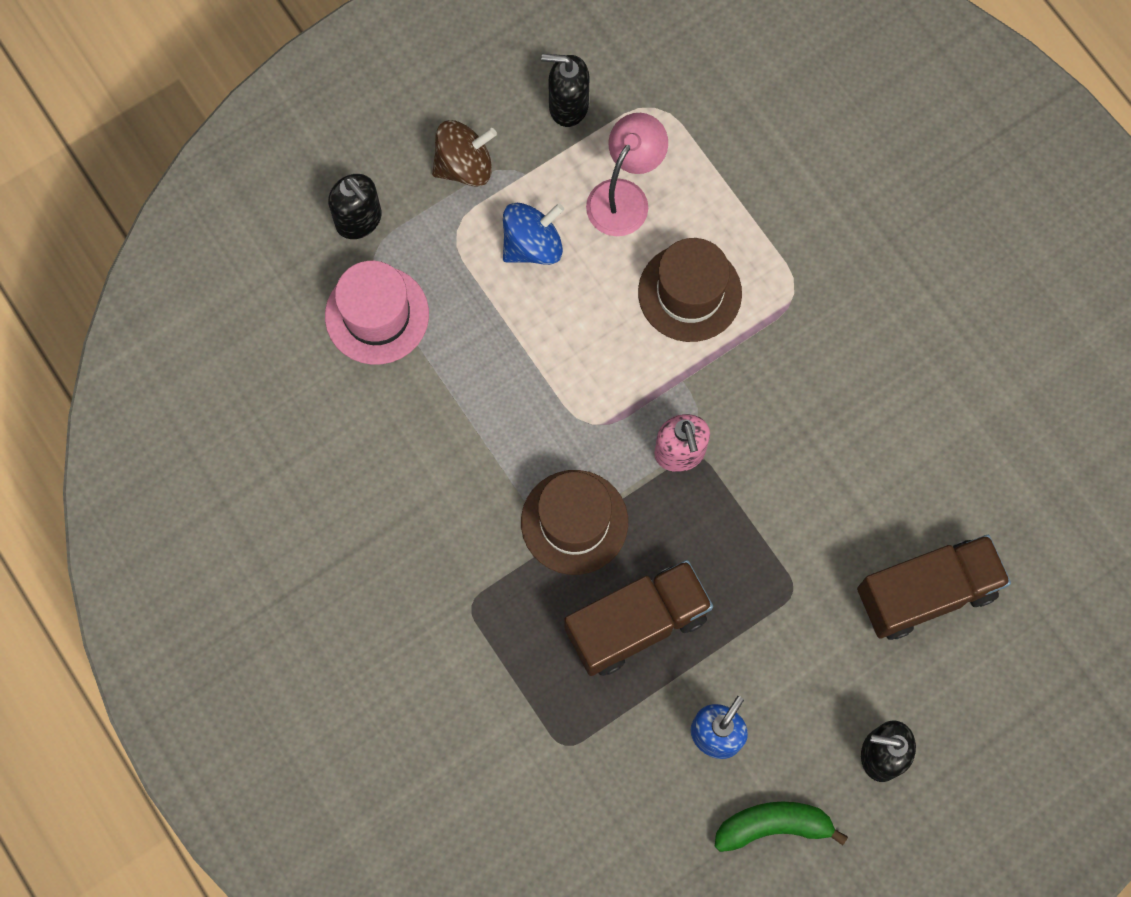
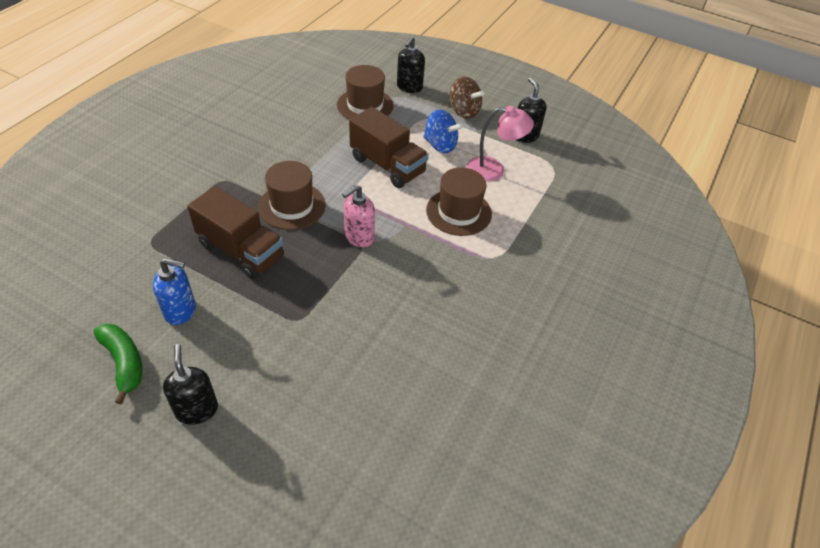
camera: 60 degrees right, 25 degrees down
pink hat [325,261,429,365] -> brown hat [337,65,394,120]
brown truck [857,535,1011,640] -> brown truck moved to [349,107,429,188]

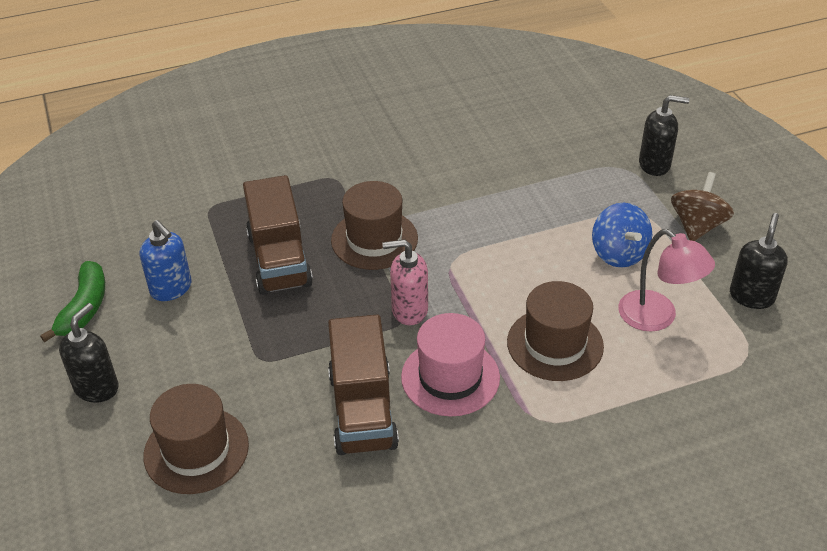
camera: 45 degrees right, 5 degrees down
brown hat [337,65,394,120] -> brown hat moved to [143,384,249,494]
brown truck [349,107,429,188] -> brown truck moved to [328,315,399,455]
black soap dispenser [397,36,425,93] -> black soap dispenser turned 150 degrees counterclockwise [639,95,689,176]
brown spinning top [450,76,484,119] -> brown spinning top turned 150 degrees counterclockwise [671,172,734,241]
none -> pink hat [401,313,500,416]

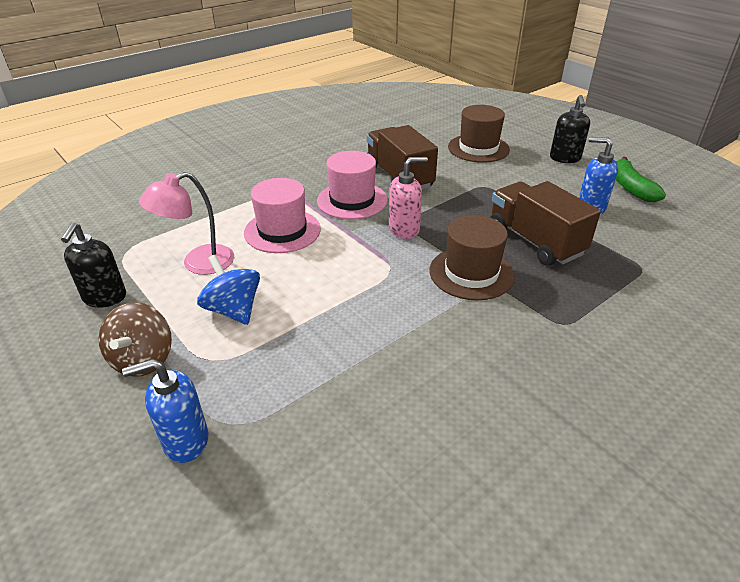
camera: 160 degrees right, 5 degrees down
brown hat [507,281,604,381] -> pink hat [244,178,321,253]
pink lamp [618,229,715,332] -> pink lamp turned 60 degrees counterclockwise [139,172,234,275]
black soap dispenser [639,95,689,176] -> blue soap dispenser [122,359,208,463]

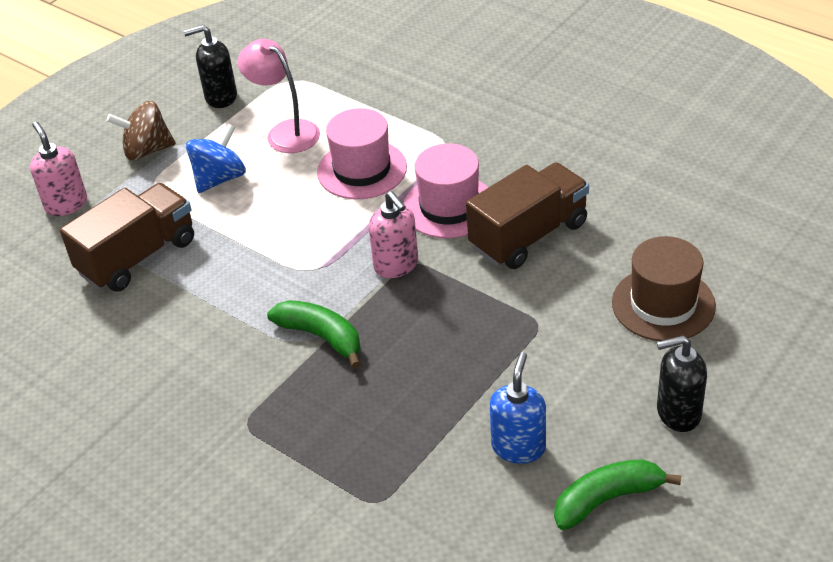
camera: 80 degrees right, 5 degrees up
blue soap dispenser [122,359,208,463] -> pink soap dispenser [30,121,87,216]
brown hat [429,215,515,300] -> green banana [267,300,361,368]
brown truck [490,181,601,266] -> brown truck moved to [60,183,194,292]

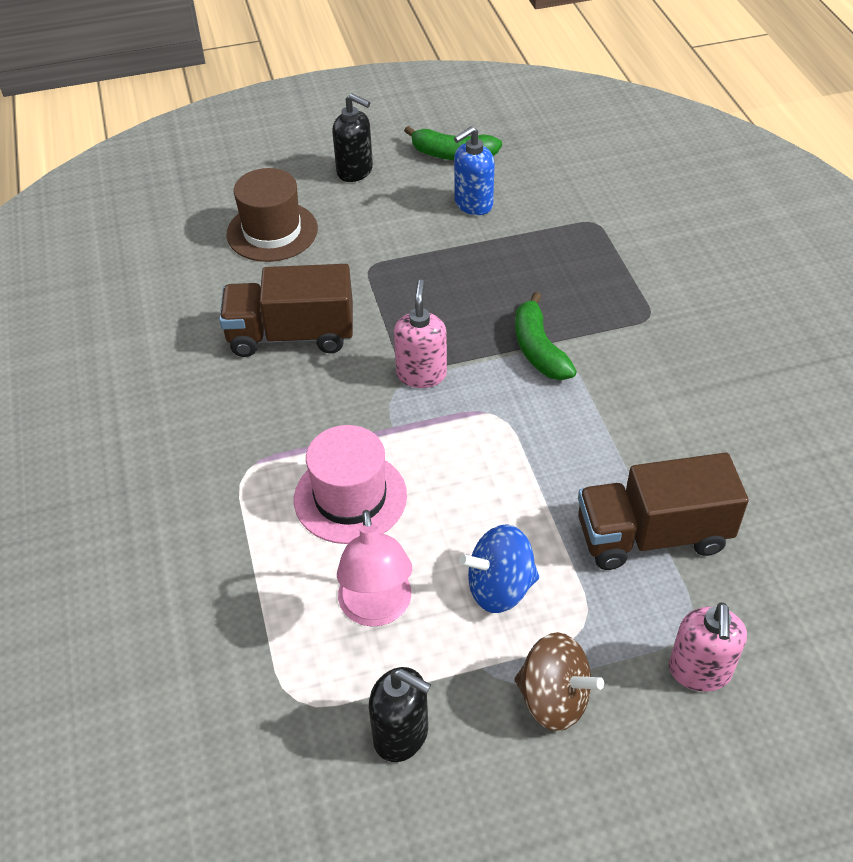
camera: 145 degrees left, 5 degrees up
pink hat [404,143,489,238] -> none

